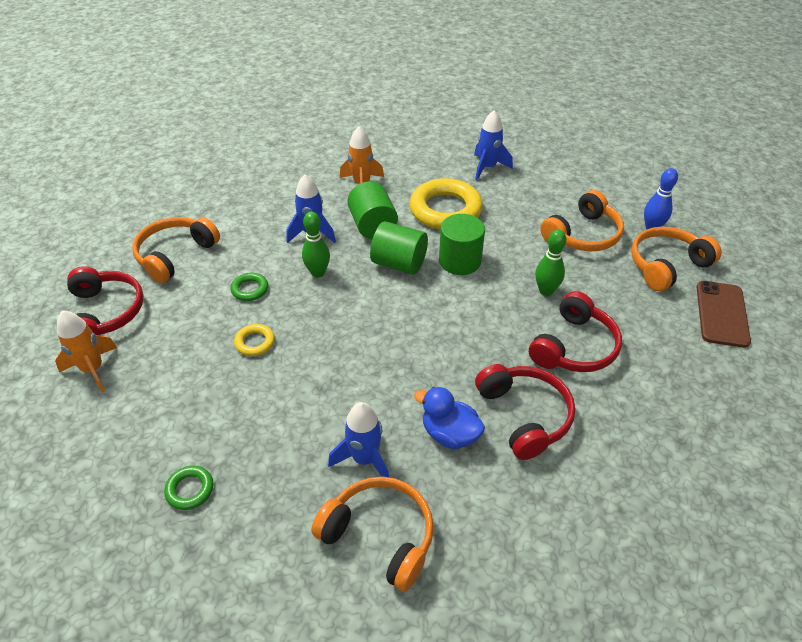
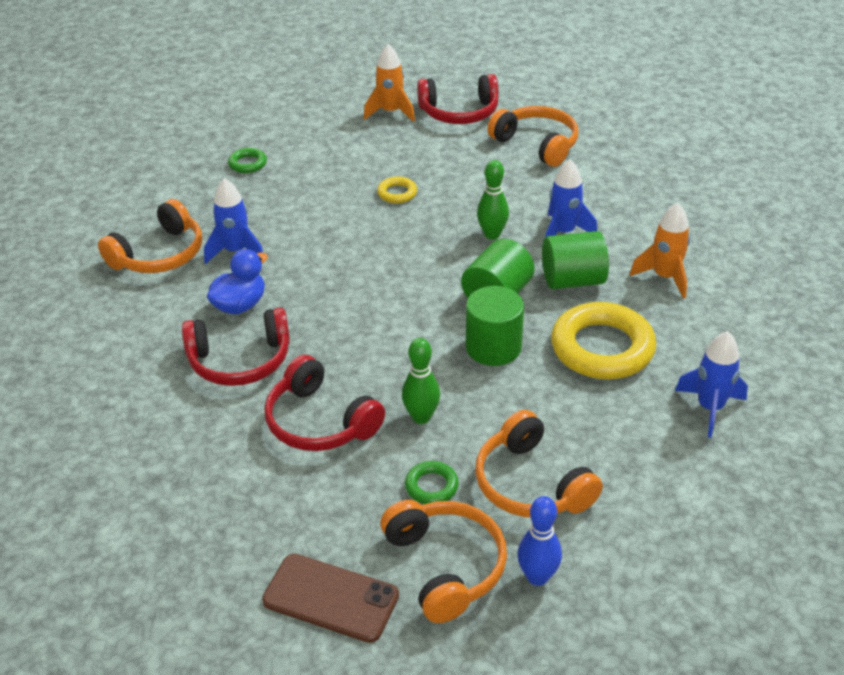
camera: 100 degrees right, 5 degrees down
green ring [230,273,268,301] -> green ring moved to [405,461,459,504]

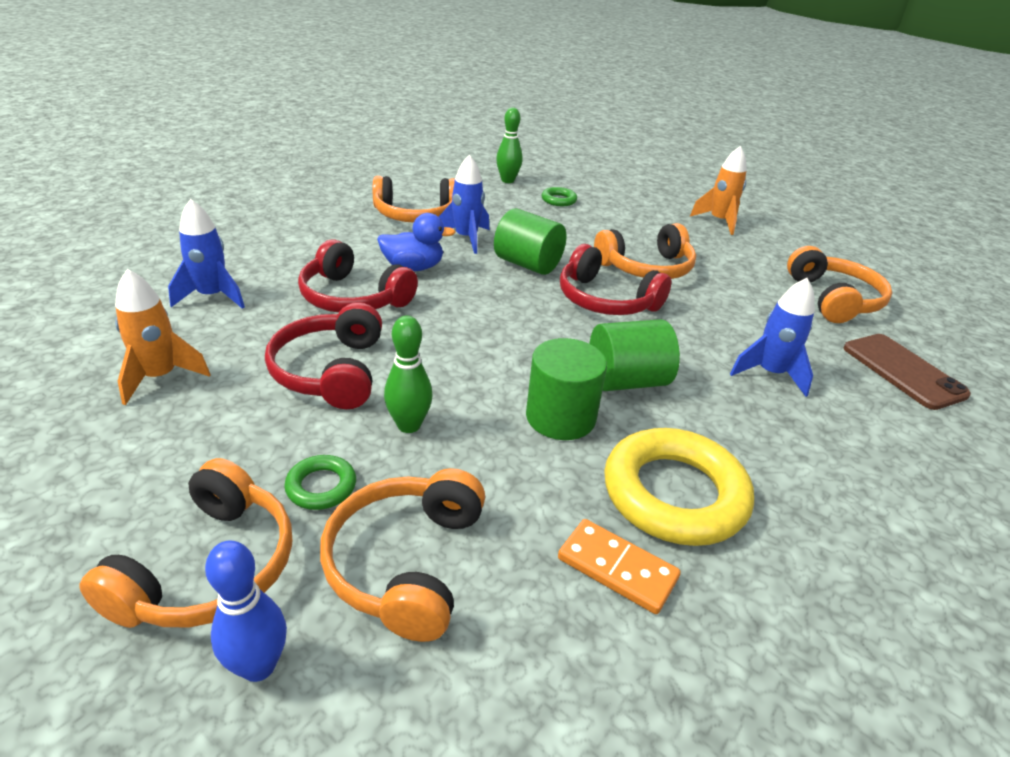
camera: 40 degrees right, 5 degrees down
brown phone [262,554,399,643] -> brown phone moved to [844,334,971,410]
yellow ring [377,176,417,203] -> orange headphones [594,223,696,279]
red headphones [417,74,499,124] -> red headphones moved to [560,244,672,315]
green bowling pin [477,160,509,239] -> green bowling pin moved to [496,107,522,183]
green cylinder [542,231,609,289] -> green cylinder moved to [494,208,566,275]
orange rocket [629,203,690,299] -> orange rocket moved to [115,269,211,405]
blue rocket [675,331,748,438] -> blue rocket moved to [168,199,245,309]
none -> orange domino [558,519,681,614]

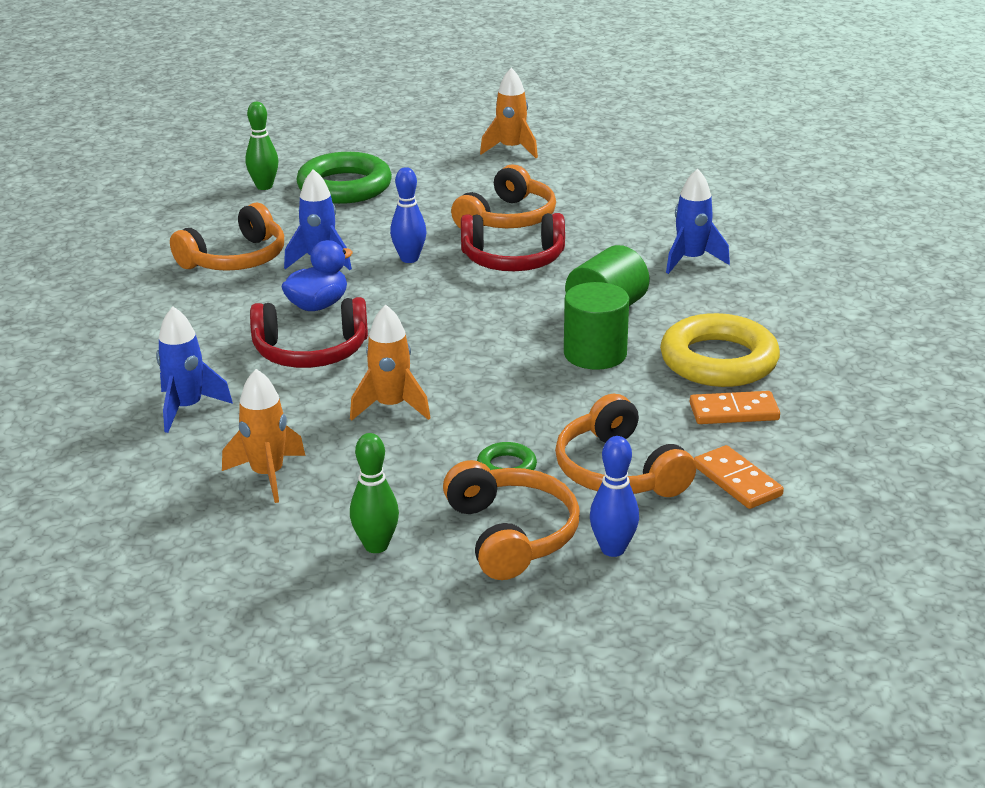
camera: 35 degrees left, 5 degrees down
red headphones [265,302,382,409] -> orange rocket [350,305,431,421]
green bowling pin [384,315,433,433] -> green bowling pin moved to [350,433,399,553]
green cylinder [494,208,566,275] -> blue bowling pin [390,167,426,263]
green ring [542,187,577,206] -> green ring [296,152,392,204], size x2.19
orange headphones [787,246,892,323] -> none
brown phone [844,334,971,410] -> none
none -> orange domino [694,445,784,509]

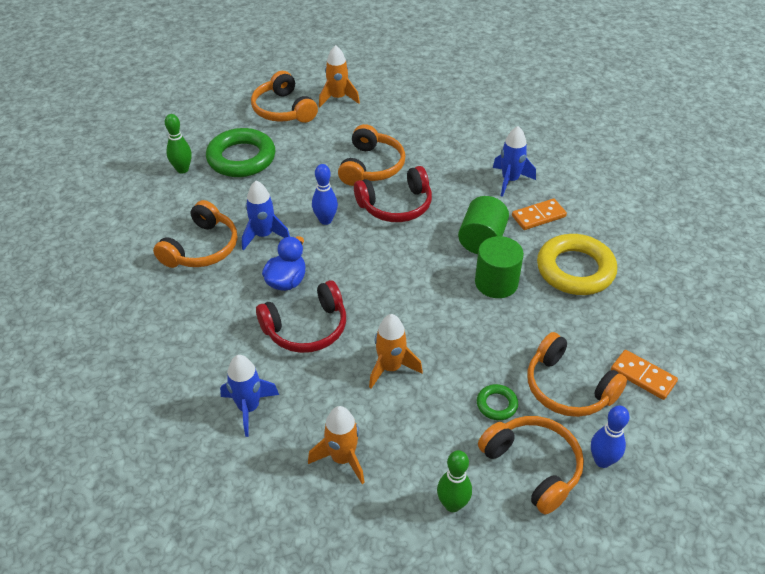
camera: 20 degrees left, 15 degrees up
orange domino [690,391,780,424] -> orange domino moved to [512,199,567,230]
none -> orange headphones [251,71,318,123]

